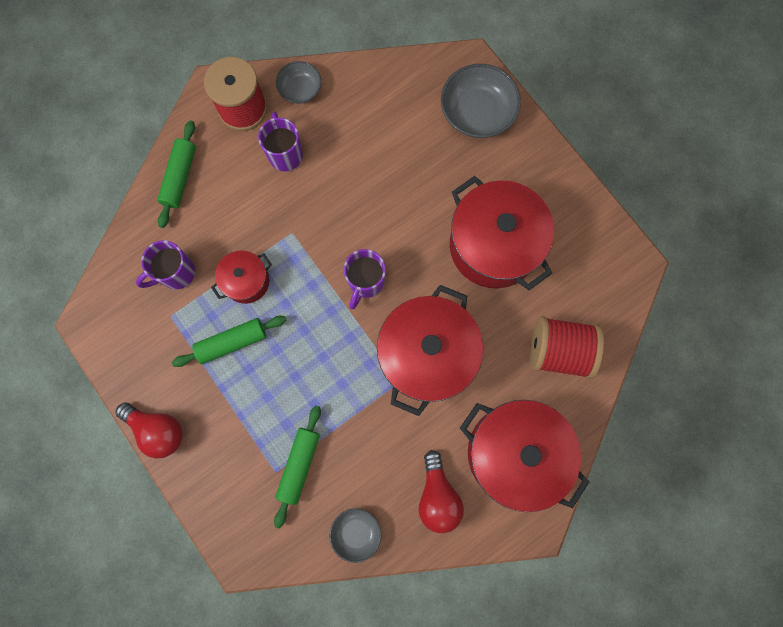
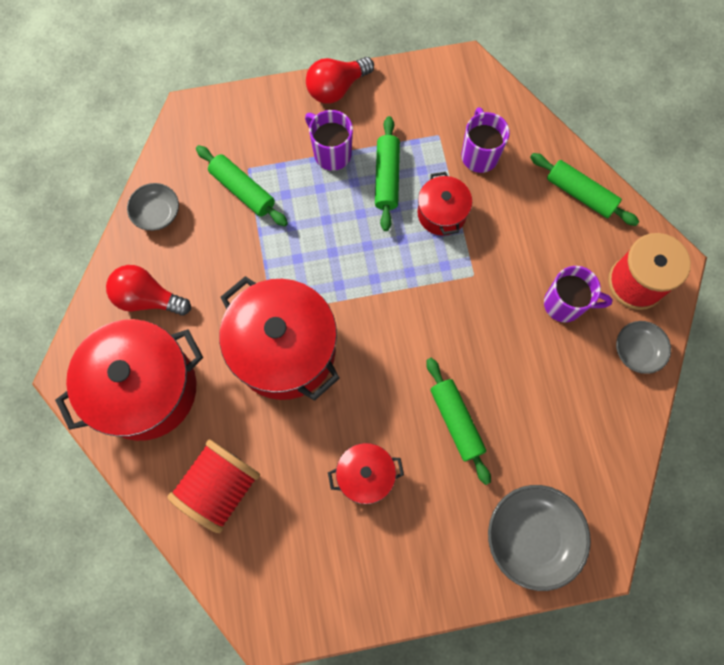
camera: 115 degrees right, 5 degrees down
purple mug [344,249,386,309] -> purple mug moved to [305,110,353,171]
red pot [450,176,554,290] -> red pot [328,443,404,504], size x0.51
none -> green rolling pin [426,358,491,485]

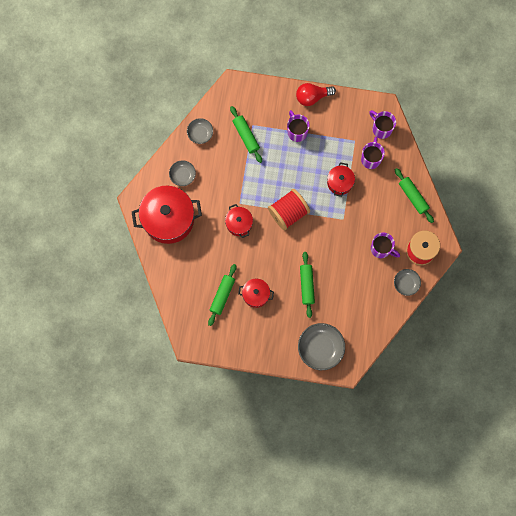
camera: 20 degrees right, 5 degrees up
red light bulb [106,265,191,316] -> grey bowl [169,160,196,186]
red spool [167,439,260,533] -> red spool moved to [268,189,310,230]
red pot [219,276,340,401] -> red pot [225,204,253,238], size x0.51
green rolling pin [375,116,400,231] -> green rolling pin moved to [208,264,237,326]
none -> purple mug [369,110,396,139]

